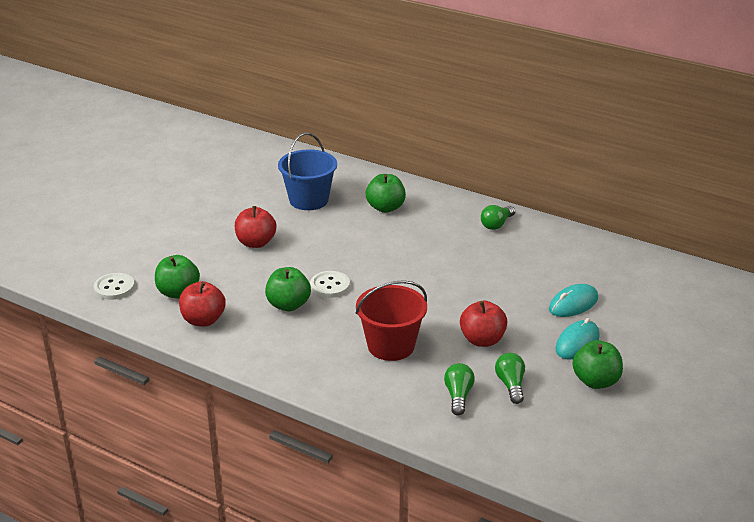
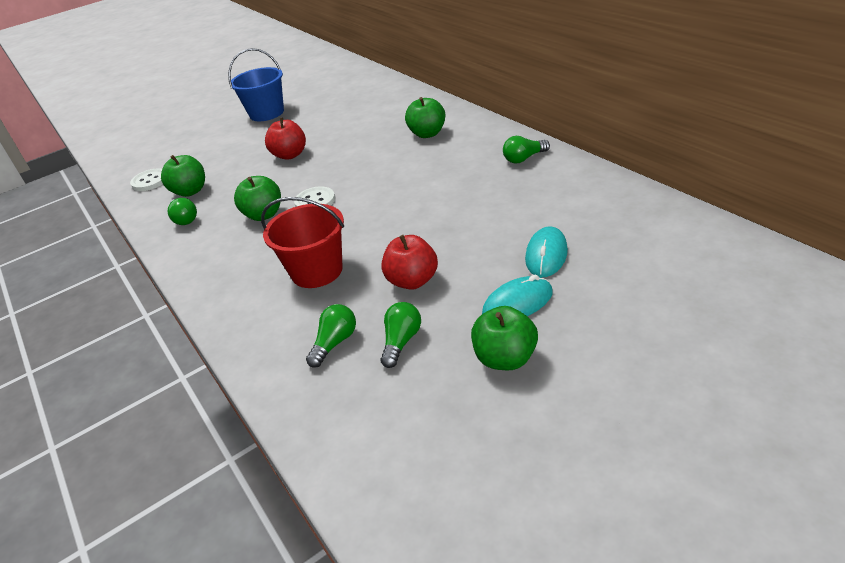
camera: 30 degrees right, 5 degrees up
red apple [179,281,226,326] -> green light bulb [168,198,197,225]
blue bucket [278,133,337,210] -> blue bucket moved to [228,48,284,121]
turquoise mouse [549,284,598,317] -> turquoise mouse turned 60 degrees counterclockwise [525,226,568,277]

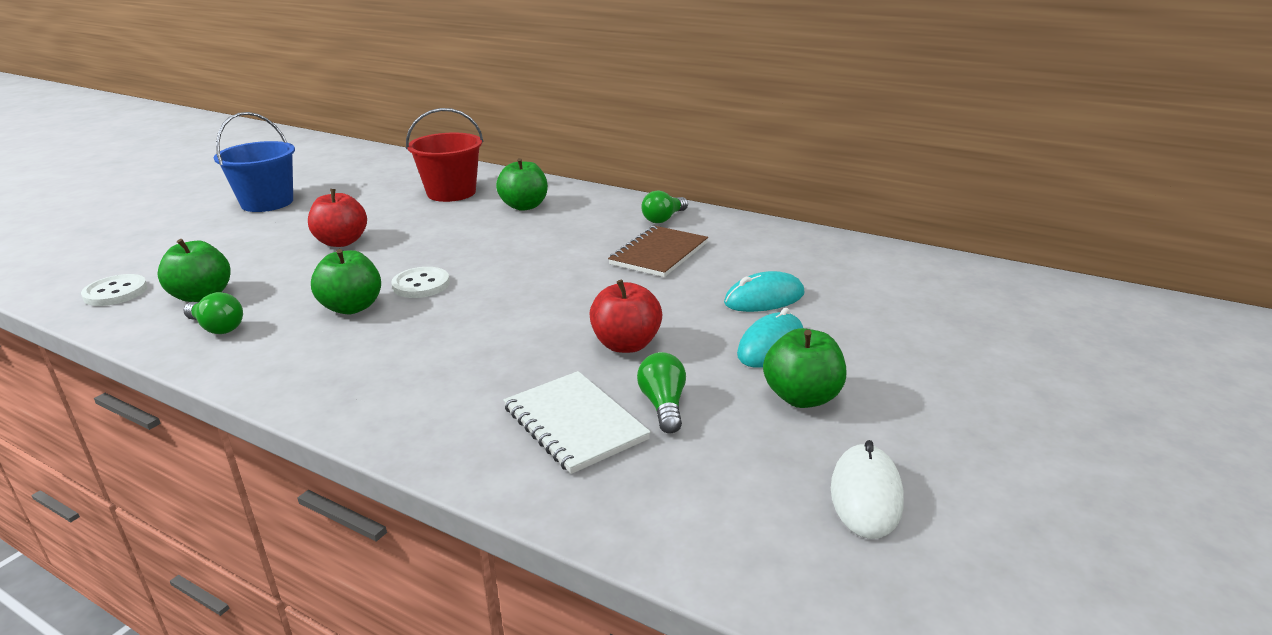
camera: 30 degrees left, 10 degrees down
red bucket [261,197,344,288] -> red bucket moved to [406,108,484,202]
green light bulb [306,304,356,368] -> white notebook [503,371,651,474]
turquoise mouse [525,226,568,277] -> turquoise mouse turned 75 degrees clockwise [724,271,805,312]
none -> brown notebook [608,226,708,277]
none -> white mouse [831,440,904,539]

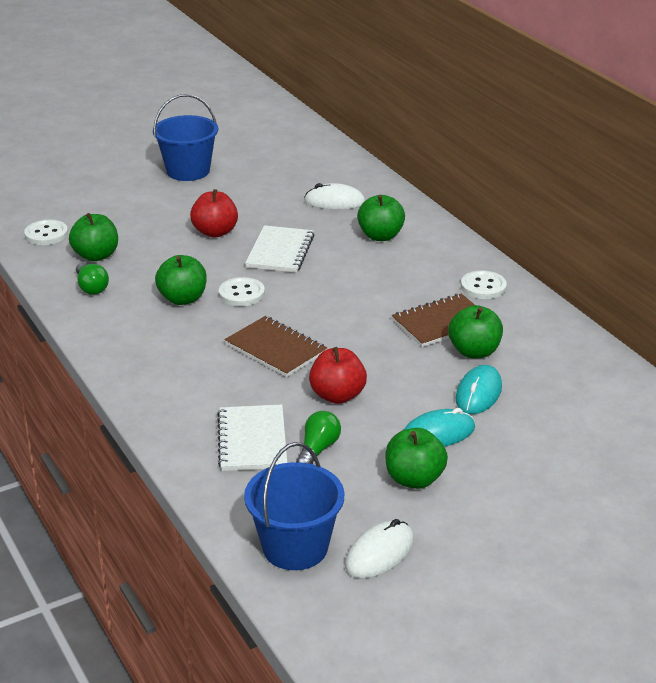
camera: 30 degrees right, 5 degrees up
red bucket [406,108,484,202] -> white mouse [304,183,365,210]
green light bulb [641,190,688,223] -> white button [461,270,507,299]
turquoise mouse [724,271,805,312] -> turquoise mouse turned 75 degrees counterclockwise [456,365,502,414]
none -> brown notebook [224,316,327,377]
none -> blue bucket [244,442,344,570]
none -> white notebook [245,225,315,273]
none -> green apple [448,305,503,358]

